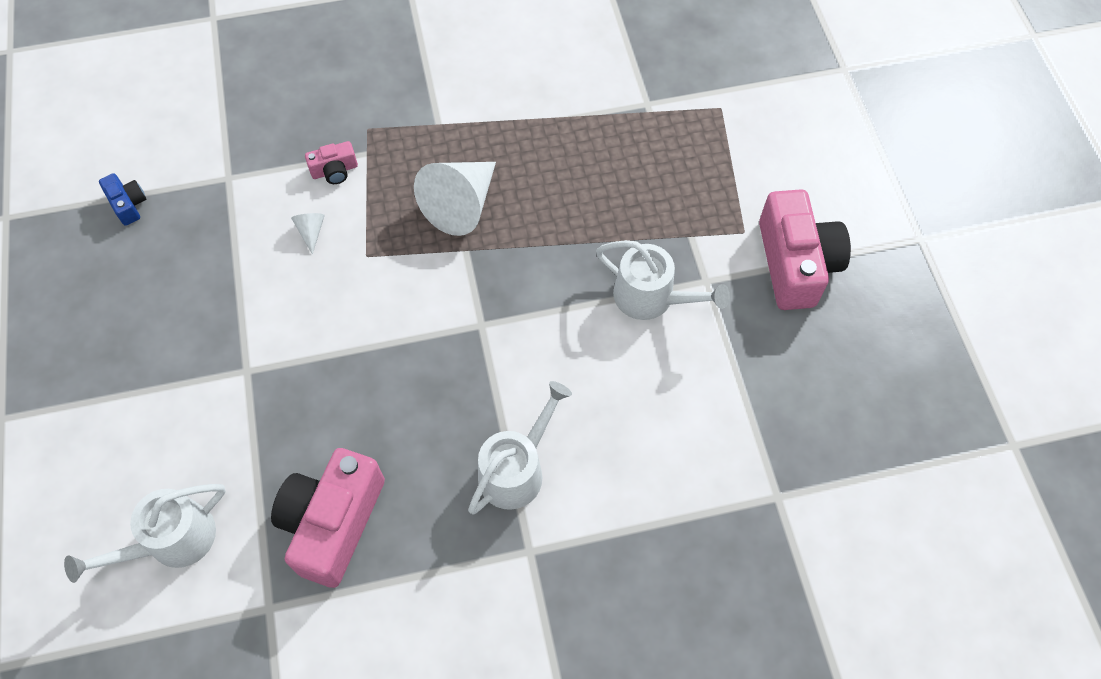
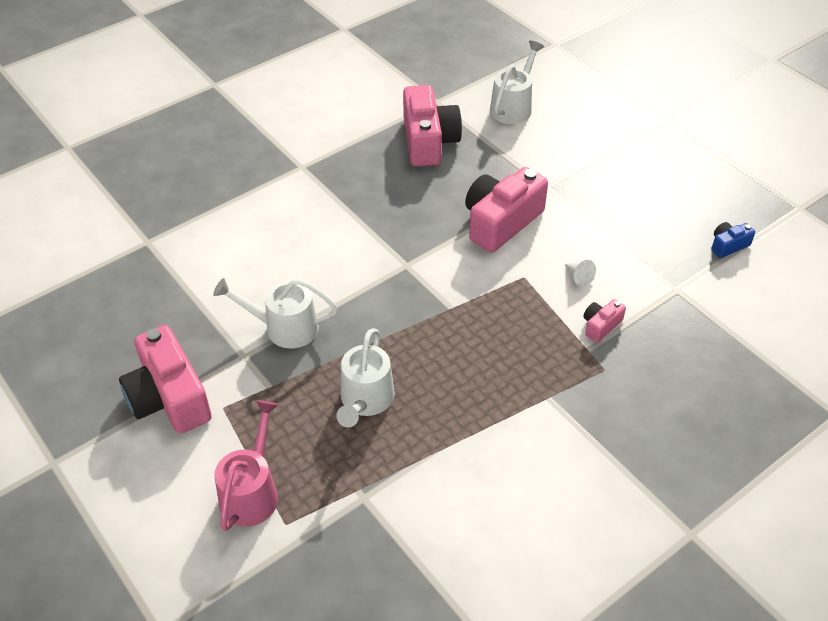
camera: 155 degrees right, 15 degrees down
blue camera [99,173,146,226] -> blue camera turned 120 degrees clockwise [711,222,755,258]
white cone [414,162,496,236] -> none
white watering can [468,381,572,514] -> white watering can moved to [336,328,395,427]
none -> pink watering can [214,400,279,531]
none -> pink camera [465,167,548,253]

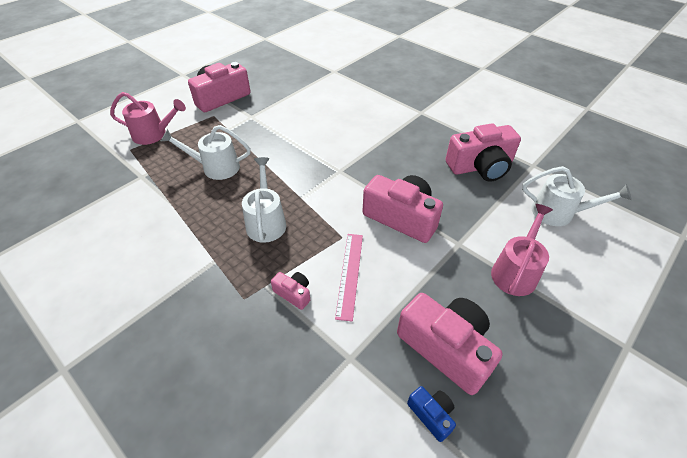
camera: 80 degrees right, 0 degrees up
white watering can [213,278,338,349] -> white watering can moved to [242,157,287,243]
white cone [565,260,596,287] -> pink ruler [335,234,363,322]
none -> pink camera [397,293,503,395]
none -> pink watering can [491,204,553,296]

